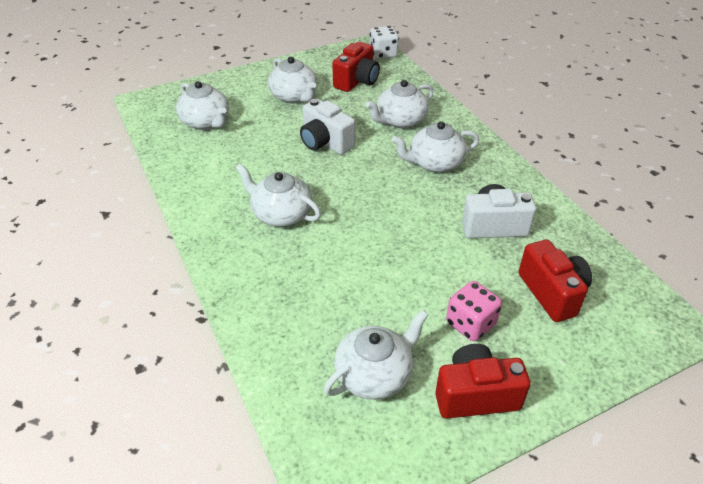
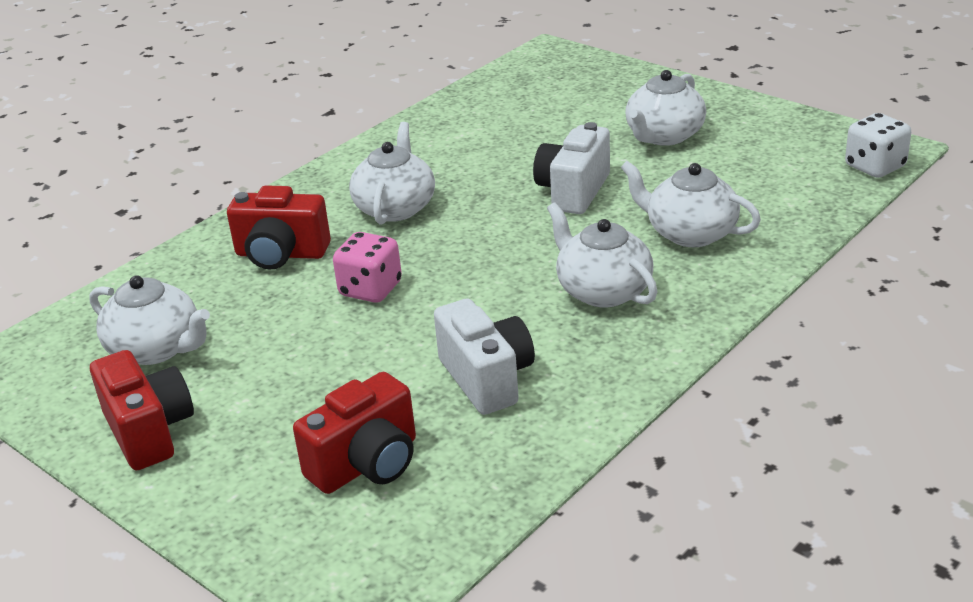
camera: 70 degrees right, 10 degrees down
white teapot [176,81,229,130] -> none
red camera [332,42,380,92] -> red camera moved to [227,185,331,269]
pink dice [446,281,502,341] -> pink dice moved to [333,232,402,303]

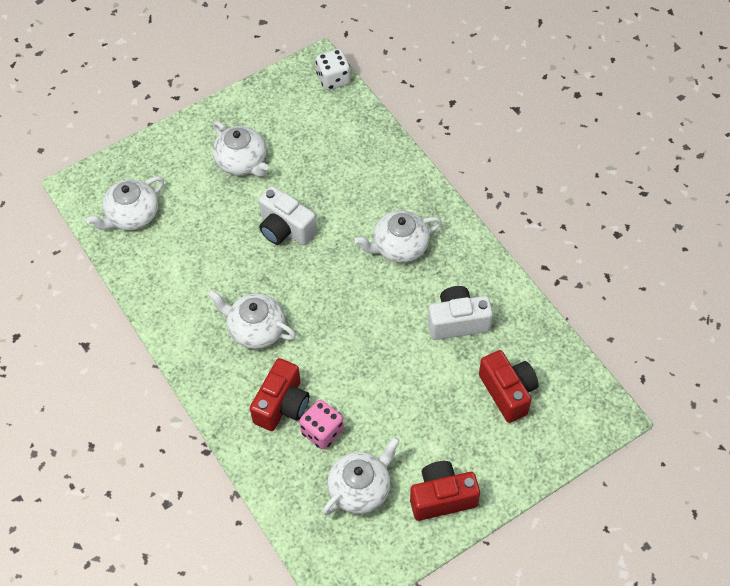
camera: 75 degrees left, 25 degrees up
pink dice [333,232,402,303] -> pink dice moved to [299,400,344,450]
white teapot [621,161,761,247] -> white teapot moved to [86,176,164,230]

